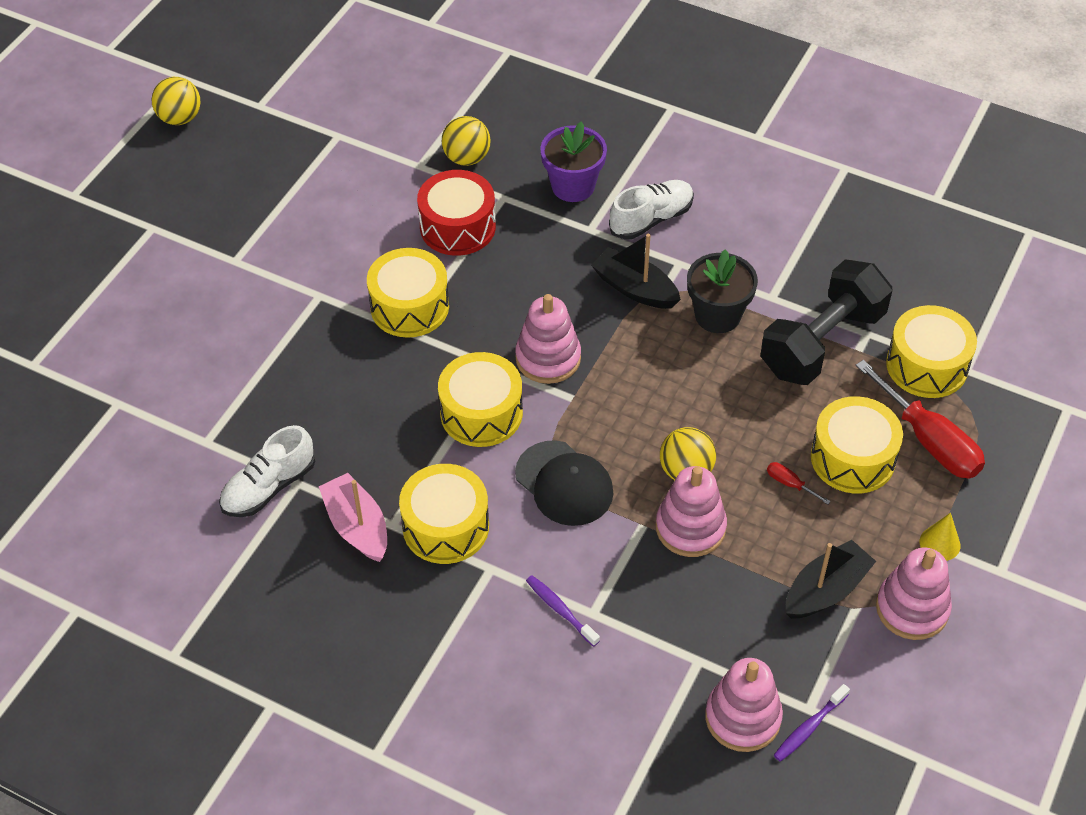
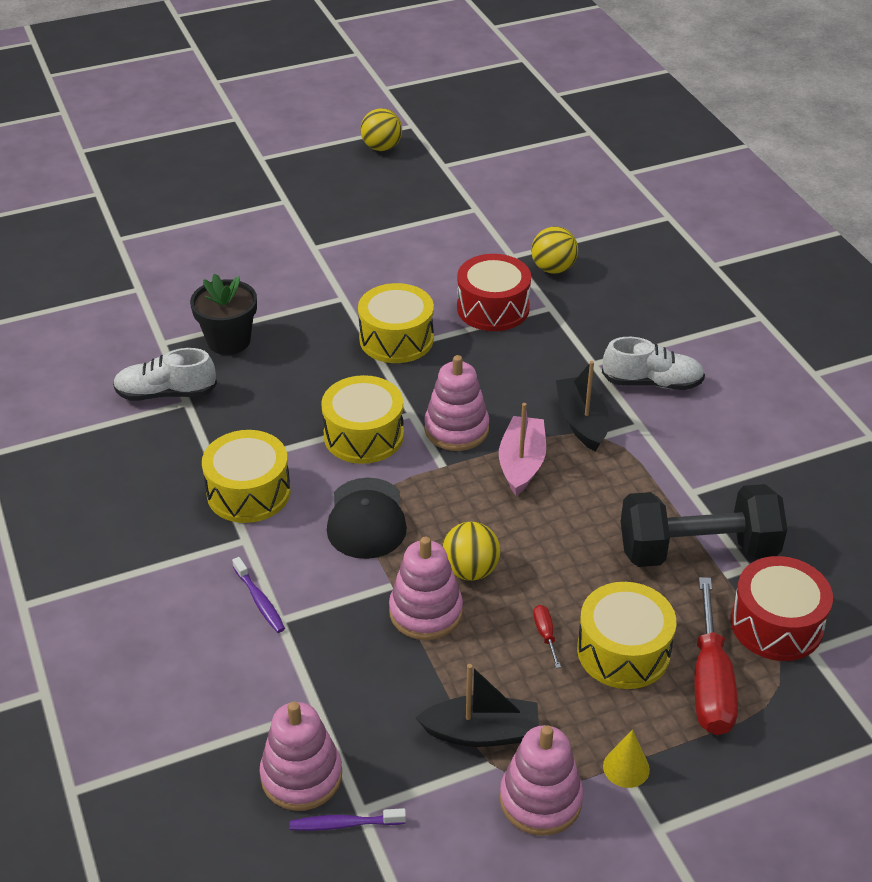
camera: 40 degrees right, 10 degrees down
pink boat [319,473,387,562] -> pink boat moved to [499,403,546,496]
purple toothbrush [526,575,600,647] -> purple toothbrush turned 150 degrees clockwise [232,557,285,633]
purple flower pot [540,121,607,202] -> none
black flower pot [687,249,758,333] -> black flower pot moved to [190,273,257,355]
yellow drum [886,305,977,398] -> red drum [731,556,833,661]

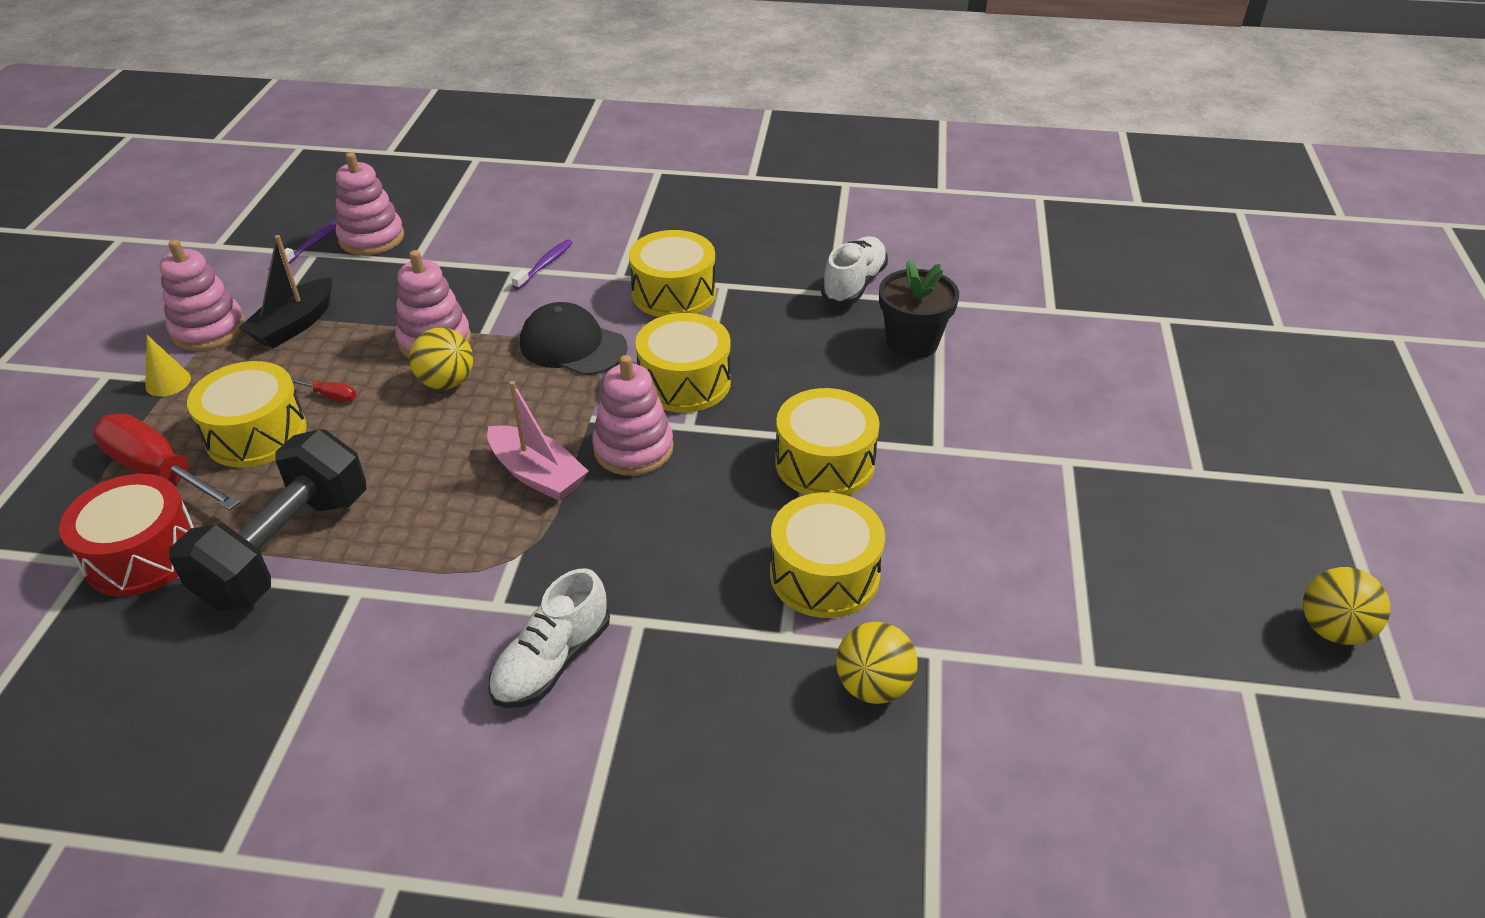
camera: 120 degrees right, 0 degrees up
purple toothbrush [232,557,285,633] -> purple toothbrush turned 120 degrees clockwise [511,239,573,289]
red drum [457,254,531,331] -> yellow drum [770,492,885,618]
black boat [556,361,609,452] -> none

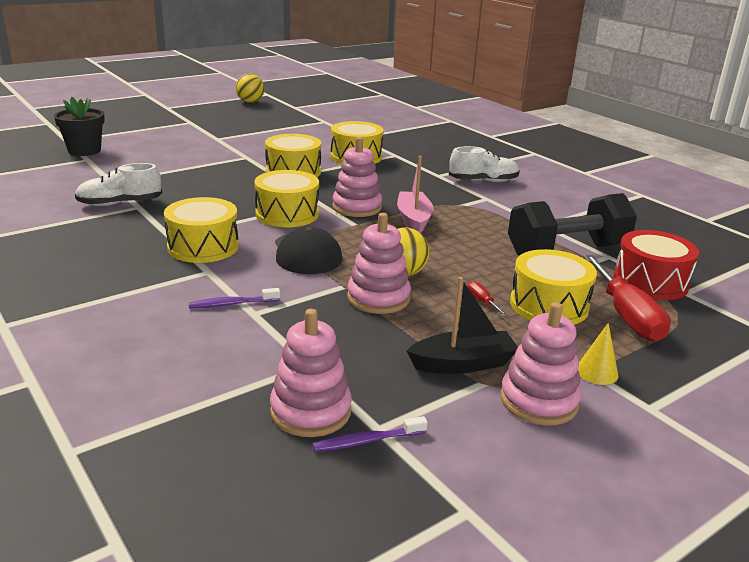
camera: 135 degrees left, 15 degrees down
yellow ball [836,622,918,704] -> none
black flower pot [879,259,959,359] -> black flower pot moved to [54,97,105,156]

